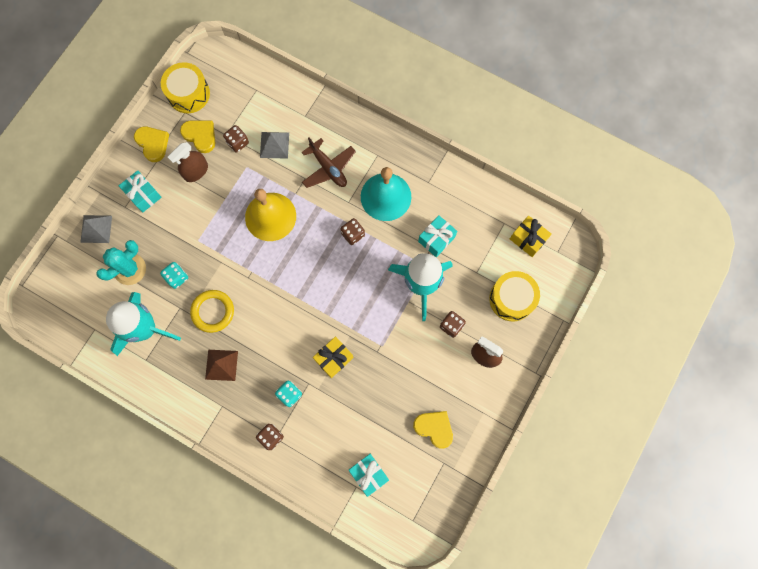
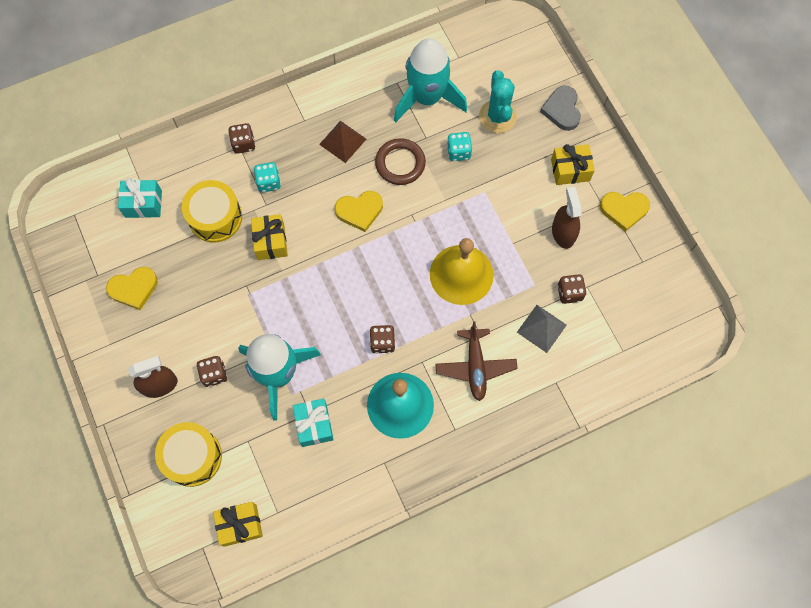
camera: 125 degrees right, 5 degrees down
grey pyramid [80,215,112,243] -> grey heart [540,85,581,131]
turquoise gift [119,170,162,212] -> yellow gift [551,144,595,185]
yellow drum [161,62,210,113] -> yellow drum moved to [182,180,242,243]
yellow heart [180,120,215,153] -> yellow heart moved to [335,191,383,232]
yellow ring [190,290,234,333] -> brown ring [375,138,426,185]
brown plane [302,138,356,188] -> brown plane turned 90 degrees counterclockwise [435,321,518,401]

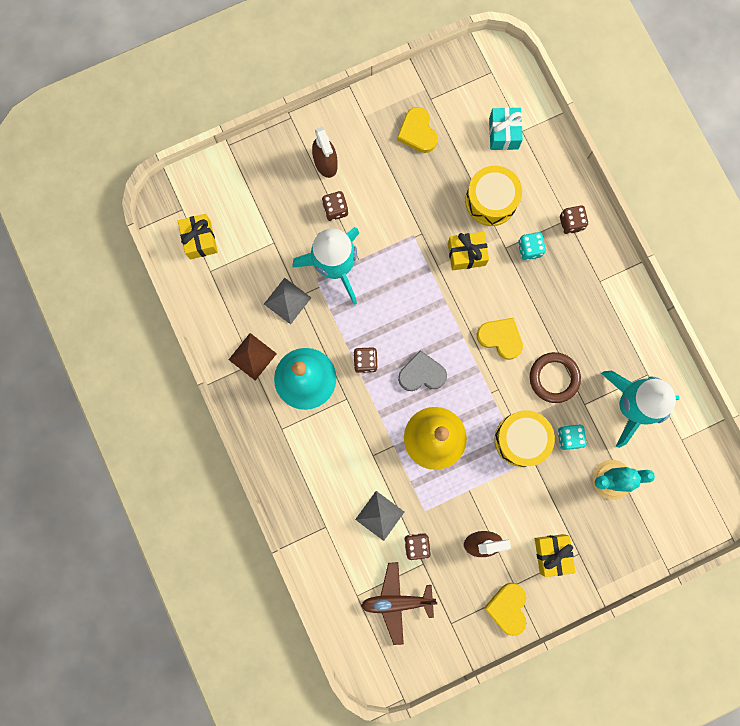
camera: 90 degrees right, 10 degrees up
yellow drum [155,422,222,487] -> yellow drum moved to [495,410,555,467]
turquoise gift [293,398,334,447] -> grey pyramid [264,278,311,324]
brown pyramid [319,121,366,163] -> brown pyramid moved to [229,333,277,381]
yellow heart [335,191,383,232] -> yellow heart turned 135 degrees clockwise [477,318,523,360]
brown plane [435,321,518,401] -> brown plane moved to [361,562,437,645]
grey heart [540,85,581,131] -> grey heart moved to [398,350,447,391]

